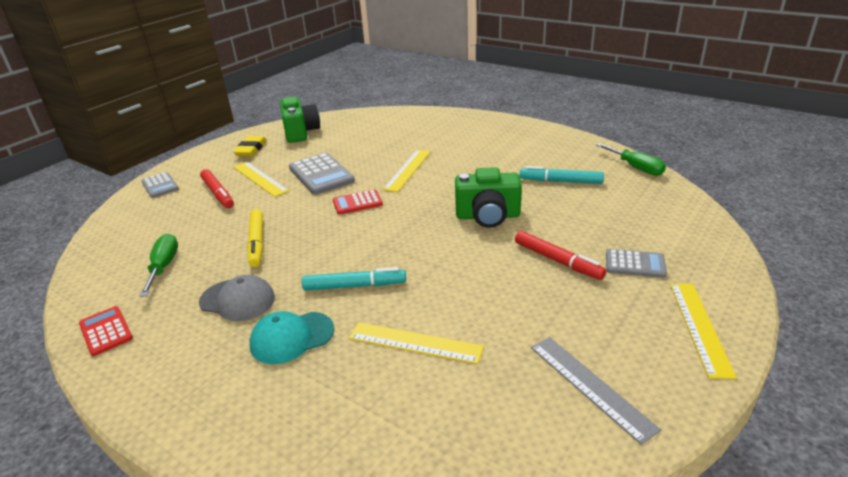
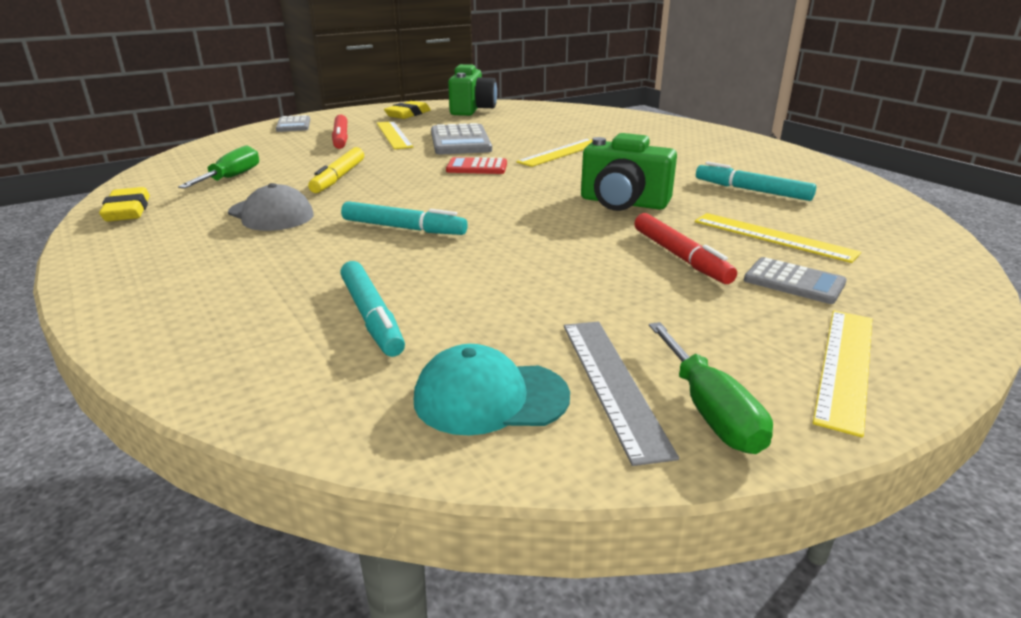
camera: 20 degrees right, 5 degrees down
red calculator [79,306,133,356] -> yellow eraser [99,187,150,222]
turquoise cap [249,311,334,364] -> turquoise cap moved to [414,344,570,435]
yellow ruler [349,322,484,364] -> yellow ruler moved to [695,213,861,263]
green screwdriver [596,143,666,176] -> green screwdriver moved to [649,322,773,454]
none -> turquoise marker [340,261,405,357]

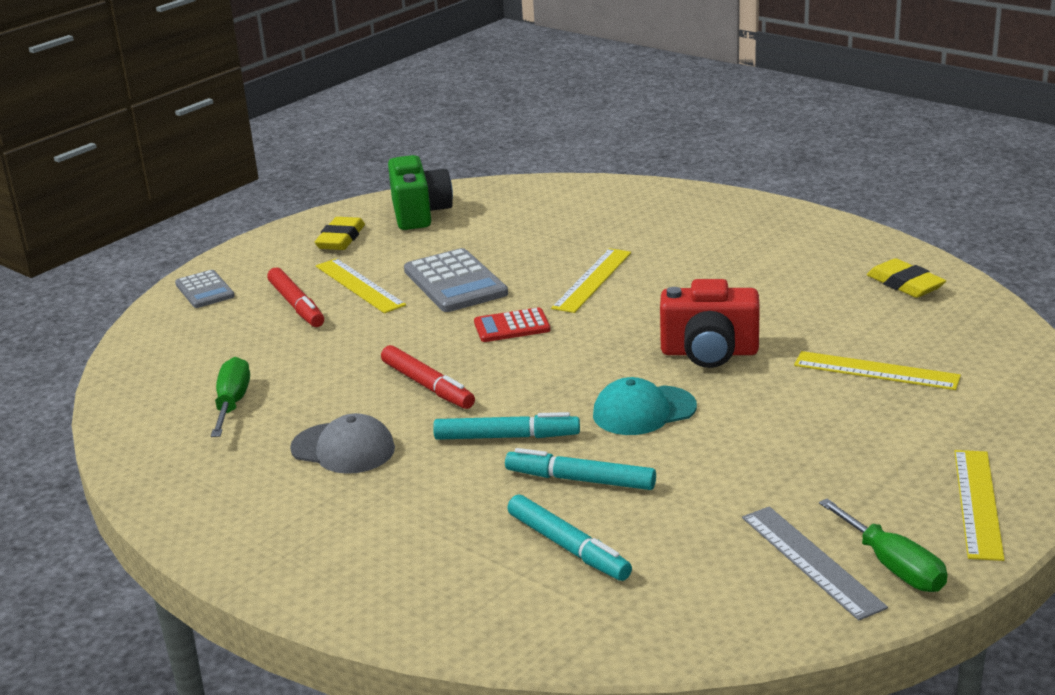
camera: 15 degrees left, 0 degrees up
yellow eraser [99,187,150,222] -> yellow eraser moved to [867,258,946,298]
yellow marker [308,147,364,193] -> none
turquoise cap [414,344,570,435] -> turquoise cap moved to [593,377,697,435]
green camera [581,133,677,211] -> red camera [660,279,760,368]
red marker [634,213,737,284] -> red marker moved to [381,345,475,409]
turquoise marker [696,161,816,201] -> turquoise marker moved to [505,448,656,490]
grey calculator [744,257,847,304] -> none

